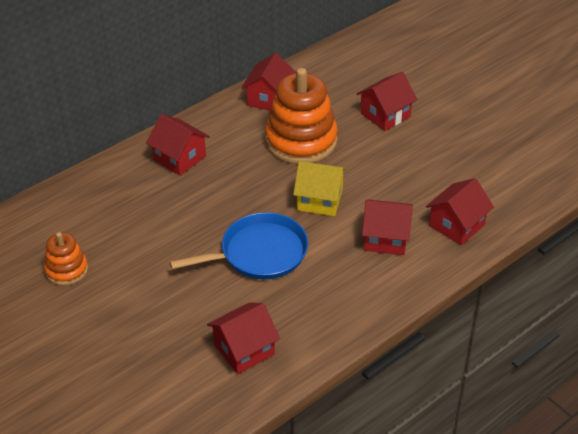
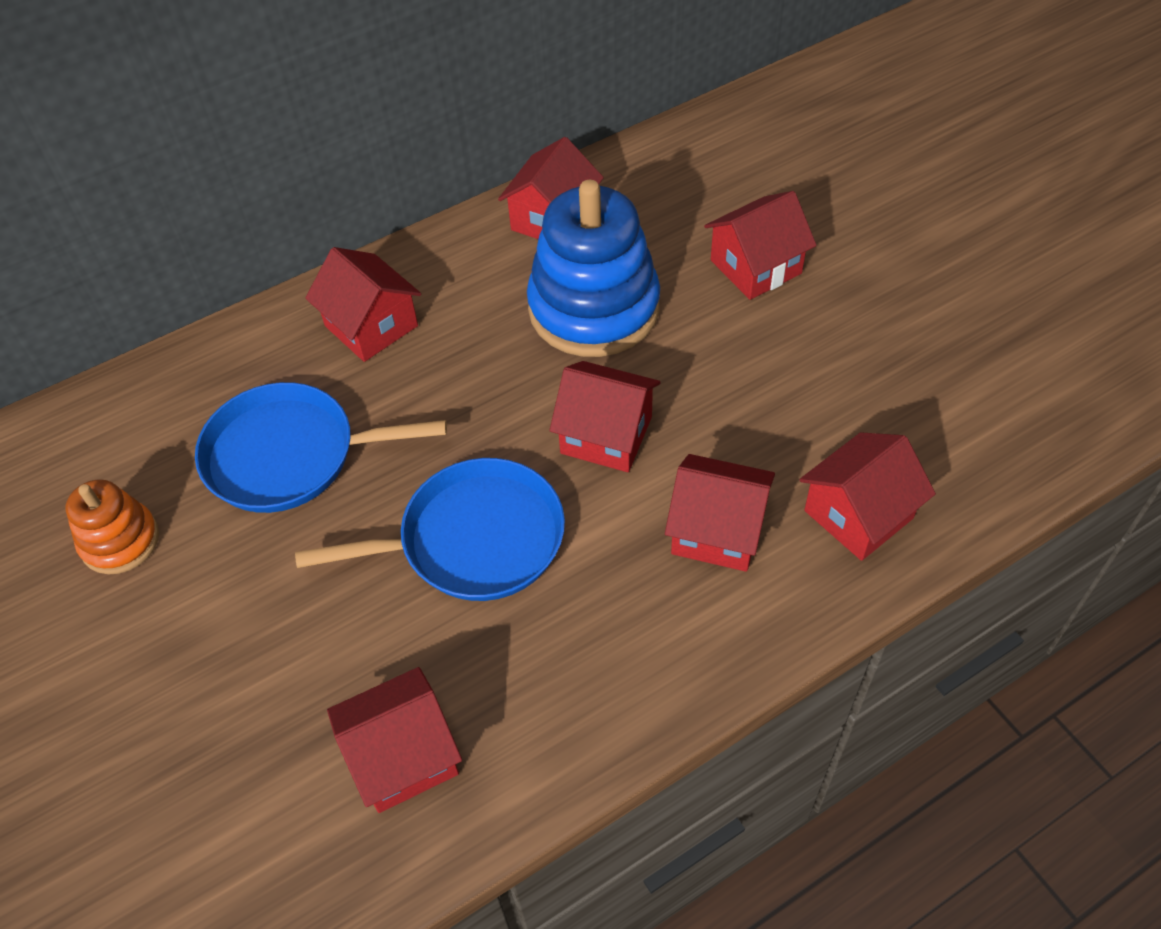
camera: 10 degrees right, 10 degrees up
orange stacking toy [265,68,338,164] -> blue stacking toy [527,180,660,357]
yellow house [293,161,347,216] -> red house [549,361,661,472]
none -> blue pan [195,382,447,513]

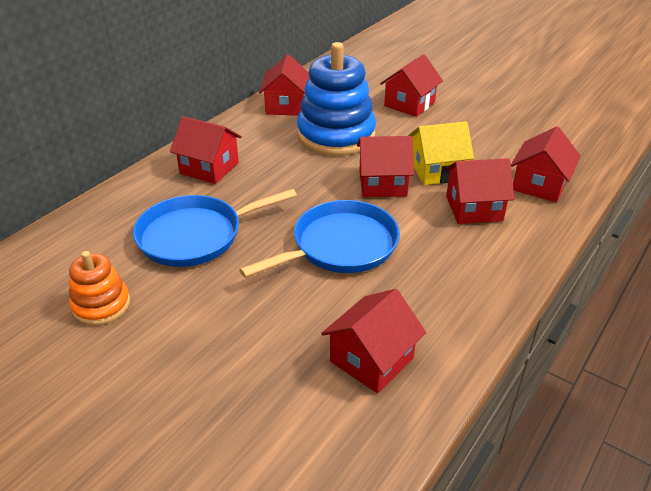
camera: 25 degrees left, 15 degrees down
none -> yellow house [408,121,474,185]

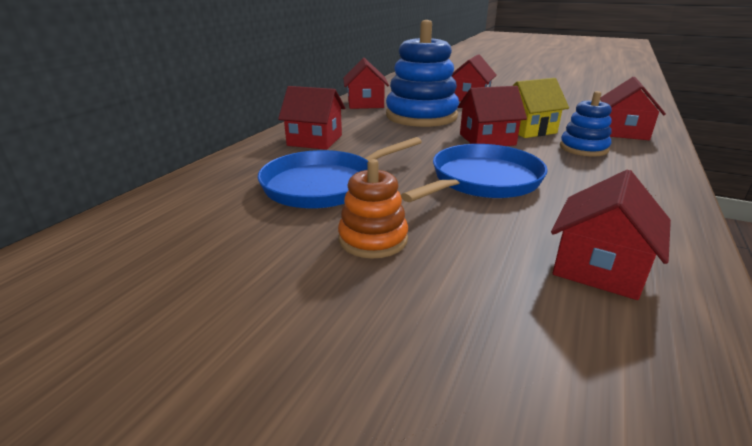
camera: 10 degrees left, 10 degrees down
orange stacking toy [69,251,130,326] -> orange stacking toy moved to [338,159,408,258]
red house [445,158,514,224] -> blue stacking toy [560,91,612,156]

